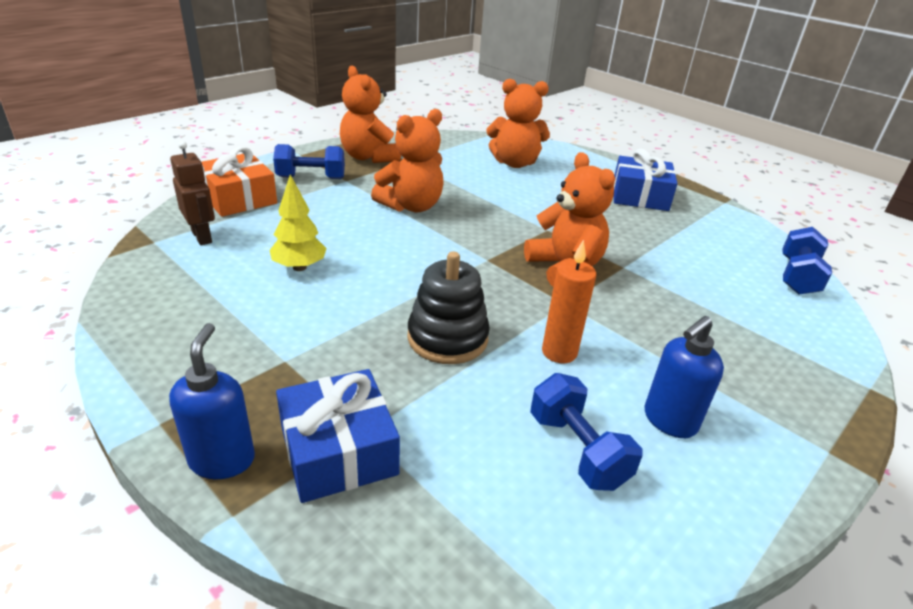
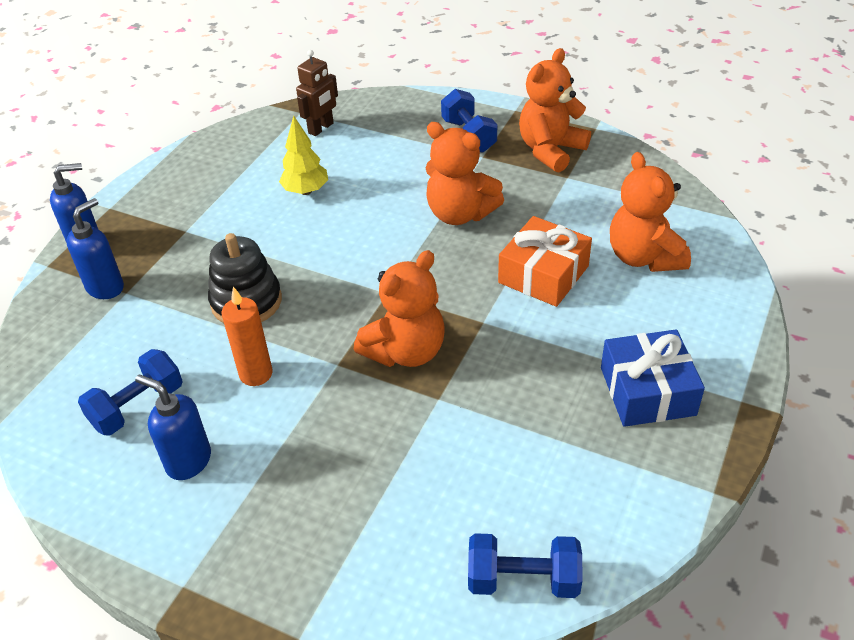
camera: 75 degrees right, 10 degrees up
orange gift [202,147,277,217] -> orange gift moved to [498,216,592,307]
blue gift [276,369,400,503] -> blue soap dispenser [66,198,124,299]

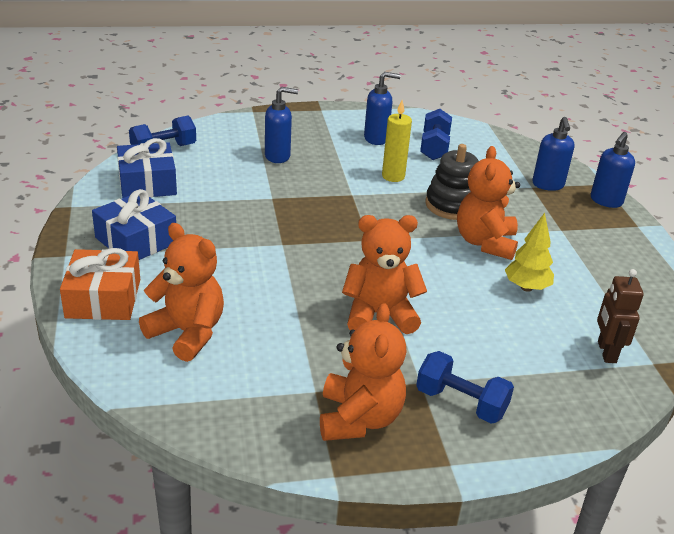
camera: 140 degrees right, 10 degrees down
orange candle [222,287,273,386] -> yellow candle [382,100,412,182]
orange teddy bear [354,250,445,367] -> orange teddy bear moved to [457,146,520,260]
orange gift [498,216,592,307] -> orange gift moved to [60,248,140,320]
none -> blue gift [117,138,177,198]
none -> blue soap dispenser [265,87,298,163]

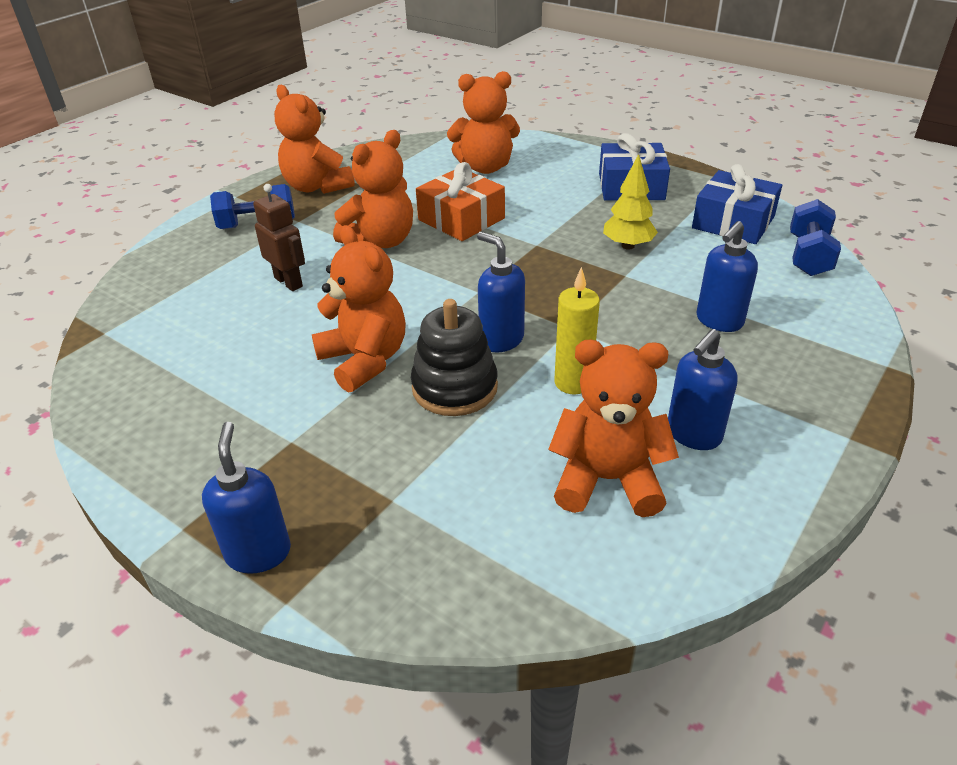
camera: 140 degrees right, 5 degrees up
orange gift [60,248,140,320] -> orange gift moved to [416,162,505,241]
blue dumbbell [420,109,452,160] -> orange teddy bear [548,340,679,517]
yellow tree [505,213,554,292] -> yellow tree moved to [603,154,658,250]
blue soap dispenser [532,117,574,191] -> blue soap dispenser moved to [477,232,525,353]
brown robot [597,269,644,363] -> brown robot moved to [253,184,305,291]

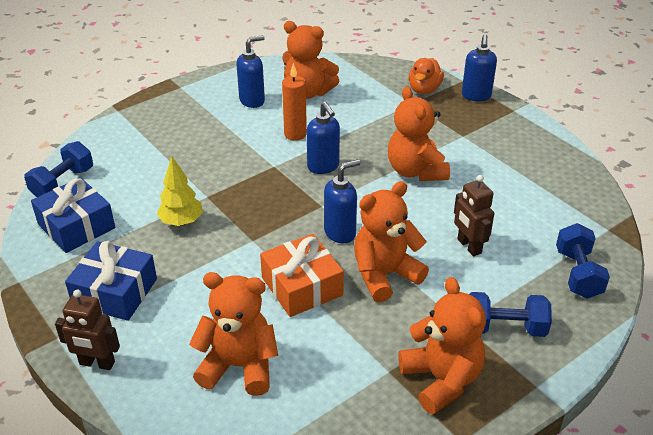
camera: 165 degrees left, 0 degrees up
black stacking toy [411,299,498,416] -> none
yellow candle [554,267,600,394] -> orange candle [282,63,307,141]
blue soap dispenser [696,221,758,332] -> blue soap dispenser moved to [324,159,360,243]
none -> brown robot [55,290,120,370]
none -> orange duck [409,58,444,94]
none -> blue dumbbell [556,223,610,299]

